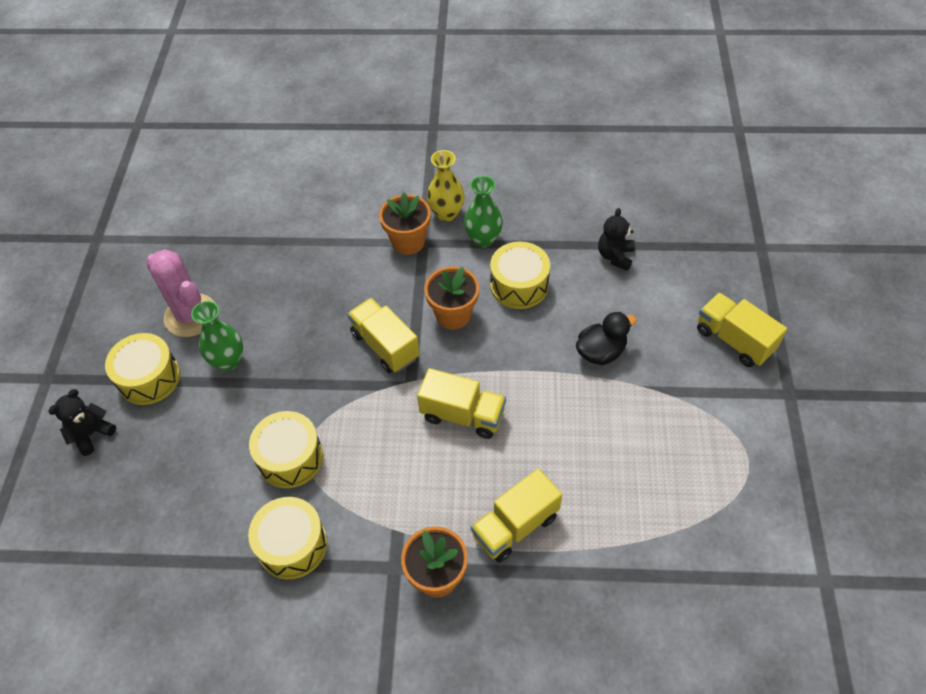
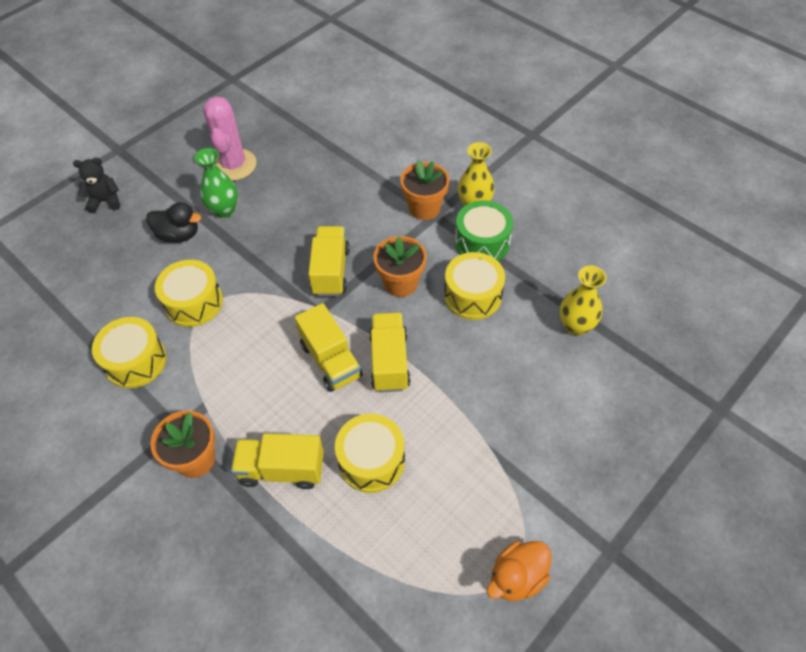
camera: 40 degrees right, 0 degrees up
yellow drum [105,333,180,405] -> yellow drum moved to [335,414,405,493]
green vase [464,176,503,248] -> green drum [455,201,513,261]
black duck [576,312,637,365] -> black duck moved to [146,202,201,243]
black teddy bear [598,208,635,271] -> yellow vase [560,265,606,336]
yellow truck [697,293,787,367] -> yellow truck moved to [369,312,411,392]
none -> orange duck [487,541,551,601]

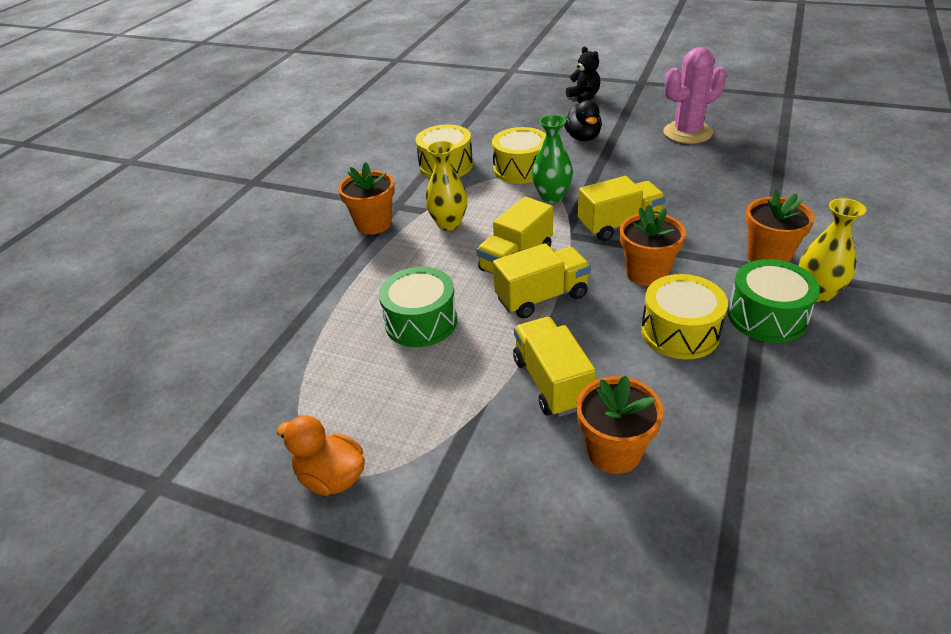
camera: 70 degrees right, 15 degrees down
green vase [194,148,238,218] -> green vase moved to [532,115,573,203]
yellow truck [231,433,324,489] -> yellow truck moved to [513,317,596,417]
yellow drum [335,414,405,493] -> green drum [379,267,457,347]
yellow vase [560,265,606,336] -> yellow vase moved to [425,141,468,231]
none -> orange flower pot [576,375,663,474]

